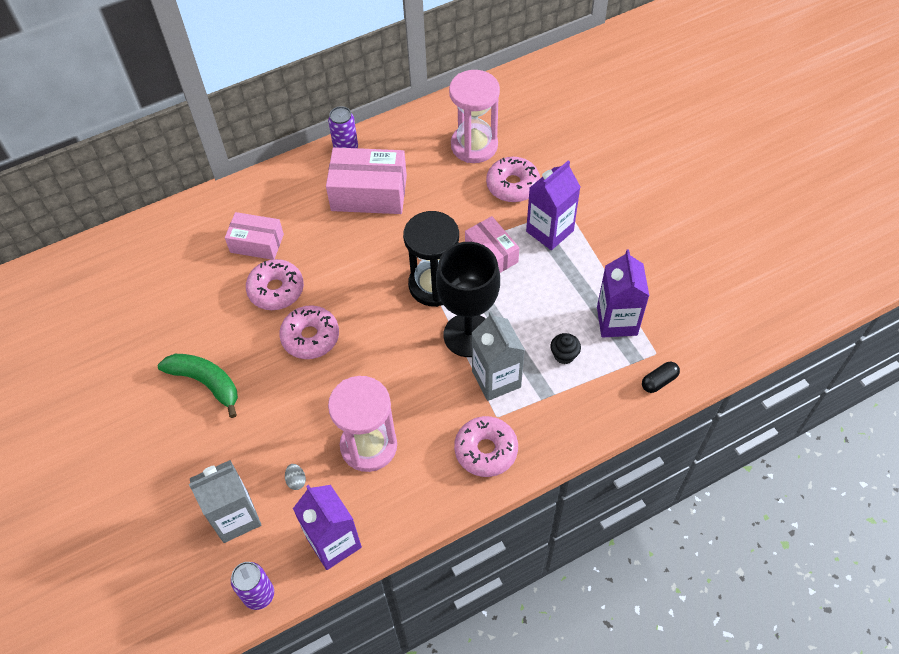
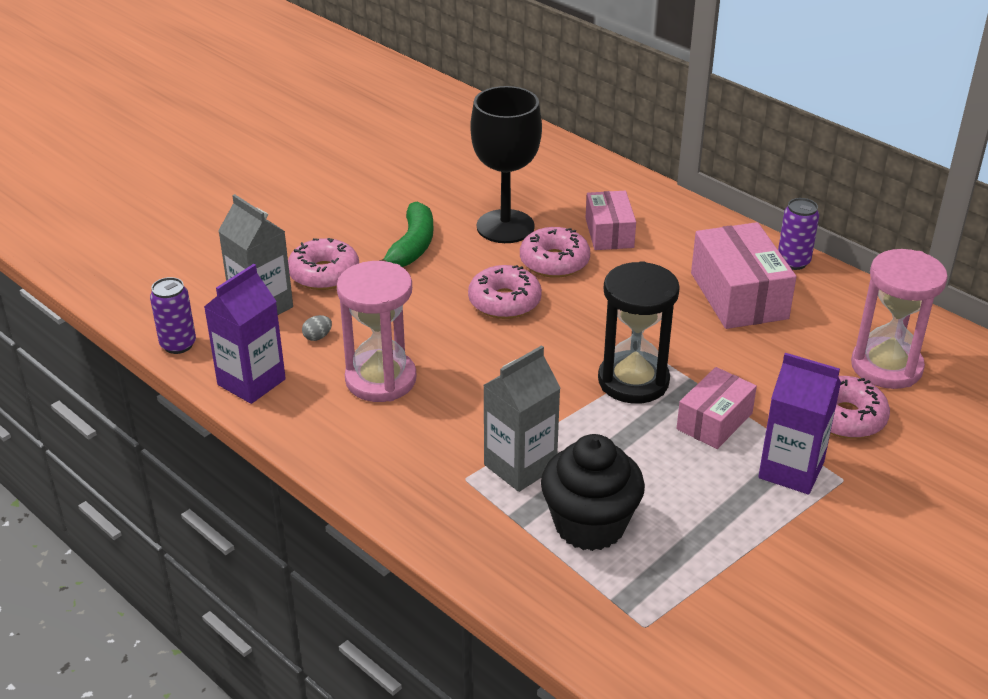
camera: 70 degrees right, 20 degrees down
black goblet [436,242,500,357] -> black goblet moved to [470,86,542,243]
pink donut [454,416,518,477] -> pink donut moved to [288,238,359,290]
black cupcake [550,333,581,364] -> black cupcake [541,434,645,551], size x2.27
purple carton [597,249,649,338] -> none
black capsule [642,362,680,393] -> none

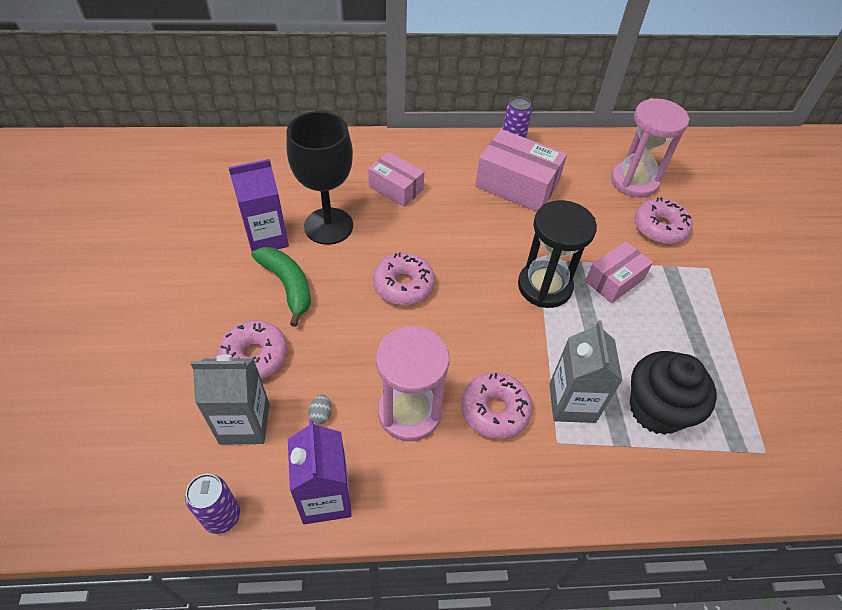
camera: 50 degrees left, 15 degrees up
pink donut [520,227,590,278] -> pink donut moved to [461,372,532,439]
pink box [676,367,757,449] -> pink box turned 60 degrees clockwise [585,241,653,303]
purple carton [758,353,841,494] -> purple carton moved to [228,159,289,251]

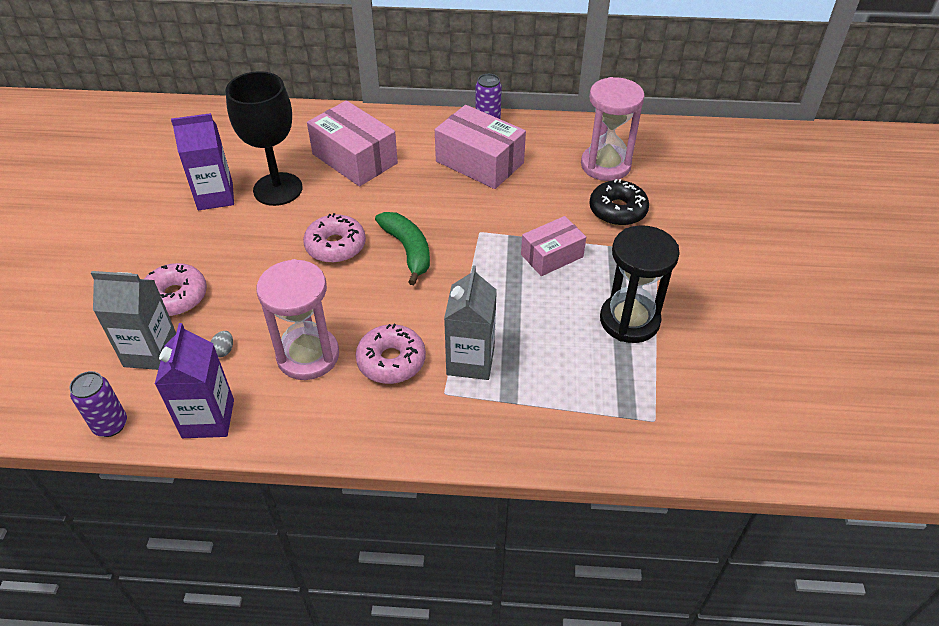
camera: 10 degrees right, 5 degrees down
green banana [251,247,311,327] -> green banana moved to [375,212,430,285]
pink box [368,152,424,207] -> pink box [307,100,398,187], size x1.58
black hourglass [518,200,597,308] -> black hourglass moved to [600,225,680,343]
black cupcake [630,351,717,435] -> none
pink donut [634,197,693,244] -> black donut [589,179,649,226]

